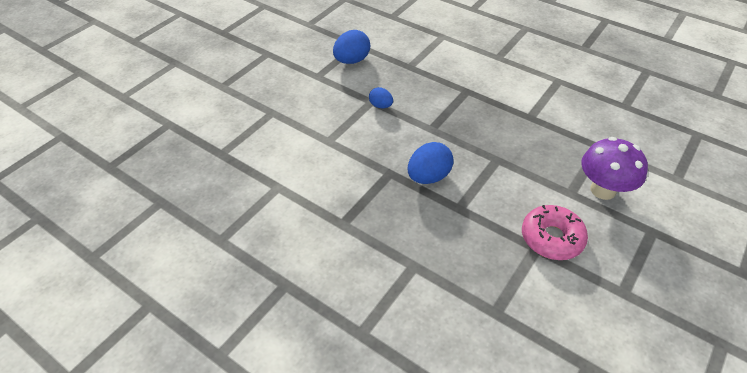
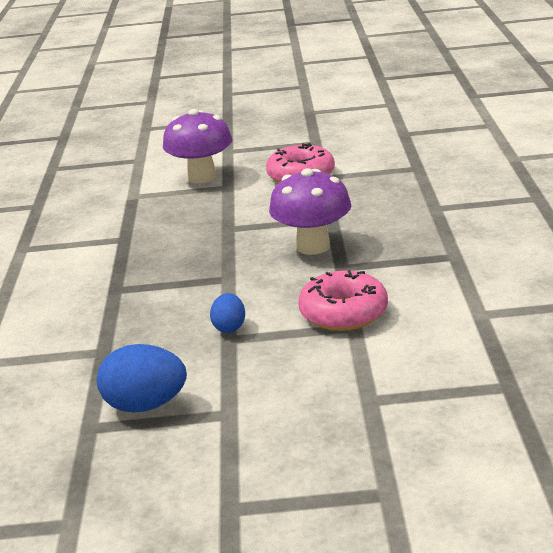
camera: 125 degrees left, 20 degrees down
blue egg [408,142,454,184] -> purple mushroom [269,168,351,255]
none -> pink donut [298,270,388,331]

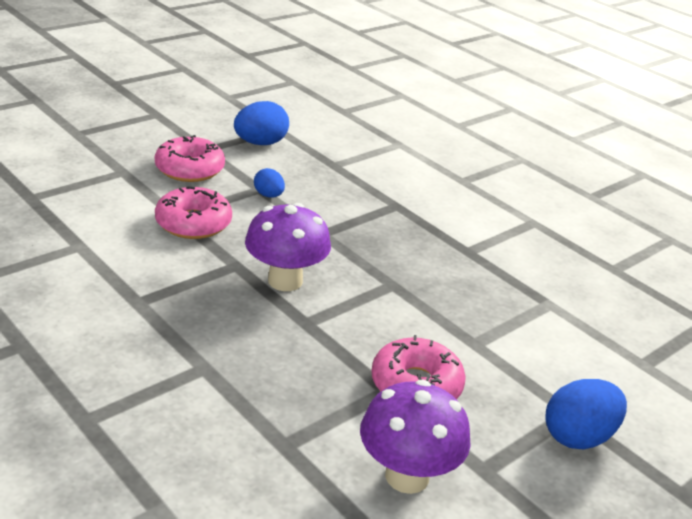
camera: 135 degrees right, 5 degrees up
purple mushroom [163,109,233,183] -> purple mushroom moved to [360,380,471,494]
none -> pink donut [155,135,225,182]
none -> blue egg [545,379,627,450]

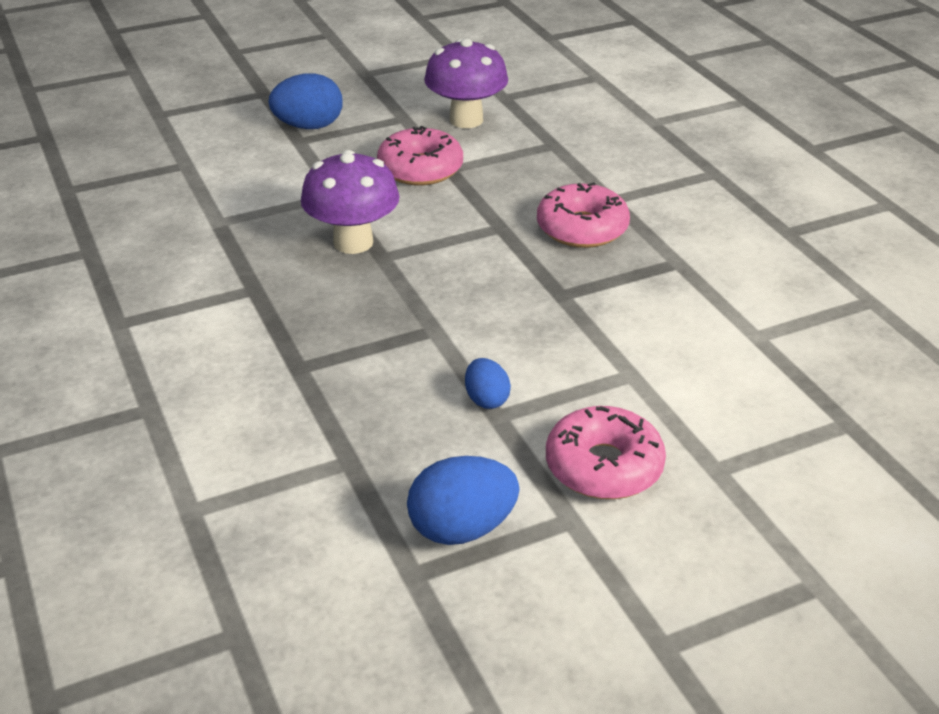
camera: 160 degrees left, 5 degrees up
pink donut [155,186,232,239] -> pink donut moved to [537,182,630,248]
purple mushroom [245,203,331,291] -> purple mushroom moved to [301,150,400,254]

